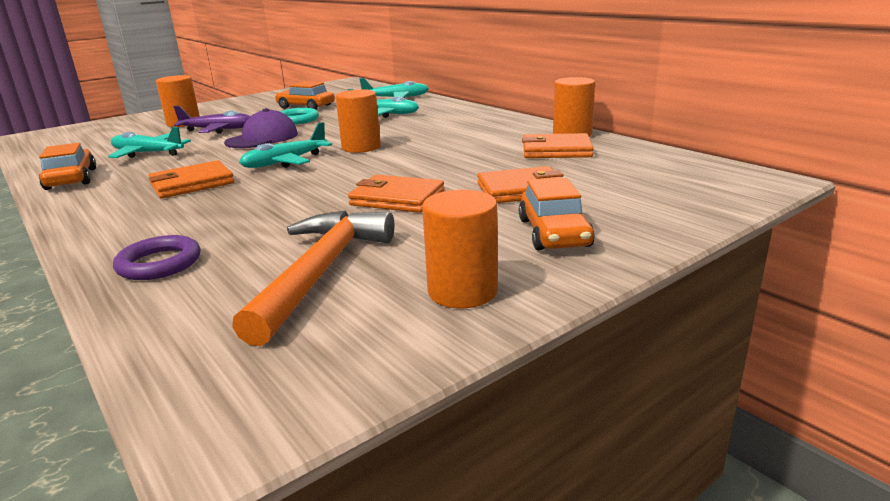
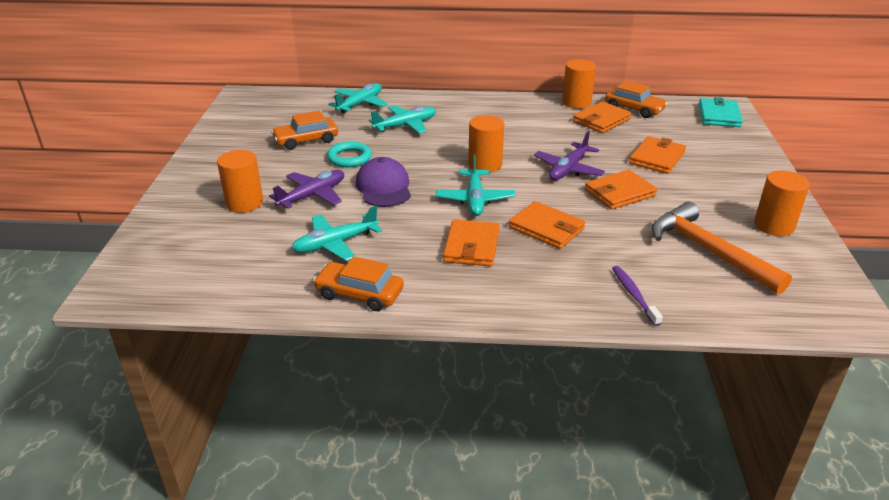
camera: 50 degrees left, 10 degrees up
purple ring [113,235,201,280] -> purple toothbrush [612,266,663,326]
orange car [519,178,595,251] -> orange car moved to [605,80,668,118]
none -> orange wallet [509,201,585,249]
none -> purple plane [534,131,605,180]
none -> turquoise wallet [699,97,743,127]

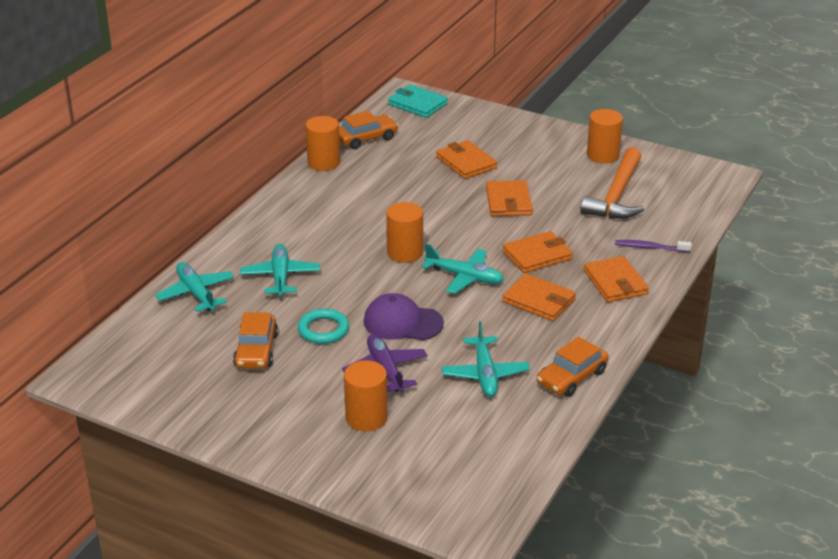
camera: 65 degrees left, 0 degrees up
purple plane [534,131,605,180] -> none
orange wallet [573,101,632,133] -> orange wallet moved to [584,256,649,302]
orange hammer [652,202,792,294] -> orange hammer turned 60 degrees counterclockwise [580,147,644,219]

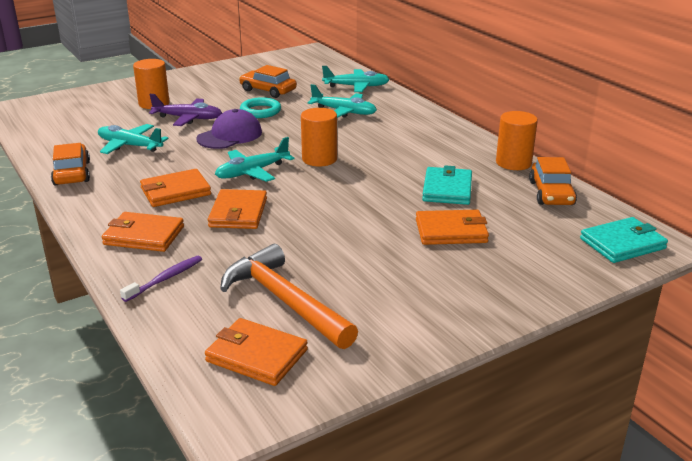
camera: 120 degrees right, 5 degrees down
orange wallet [486,180,533,216] -> orange wallet moved to [205,318,308,386]
orange cylinder [587,109,623,163] -> none
none -> turquoise wallet [422,165,472,205]

